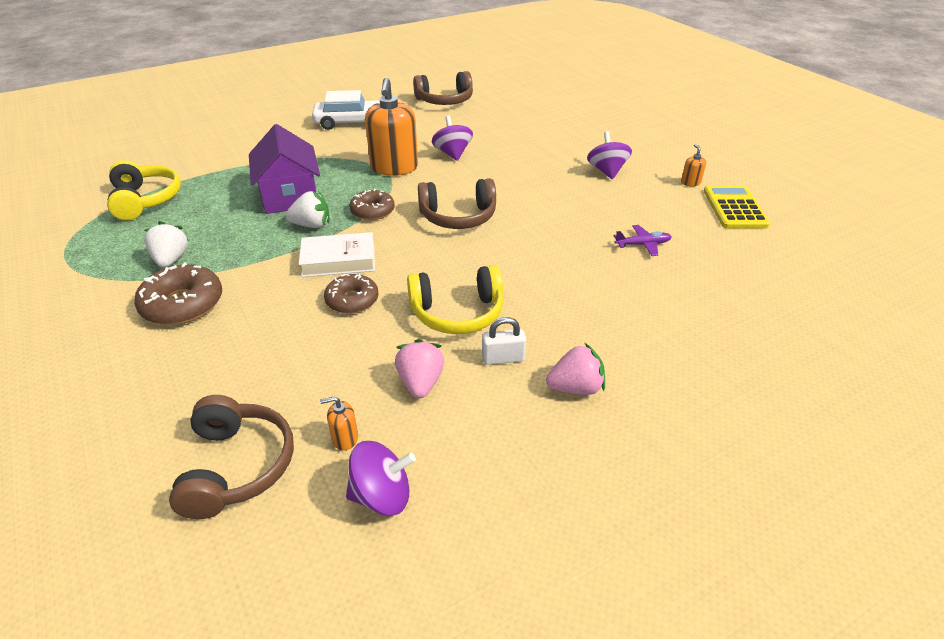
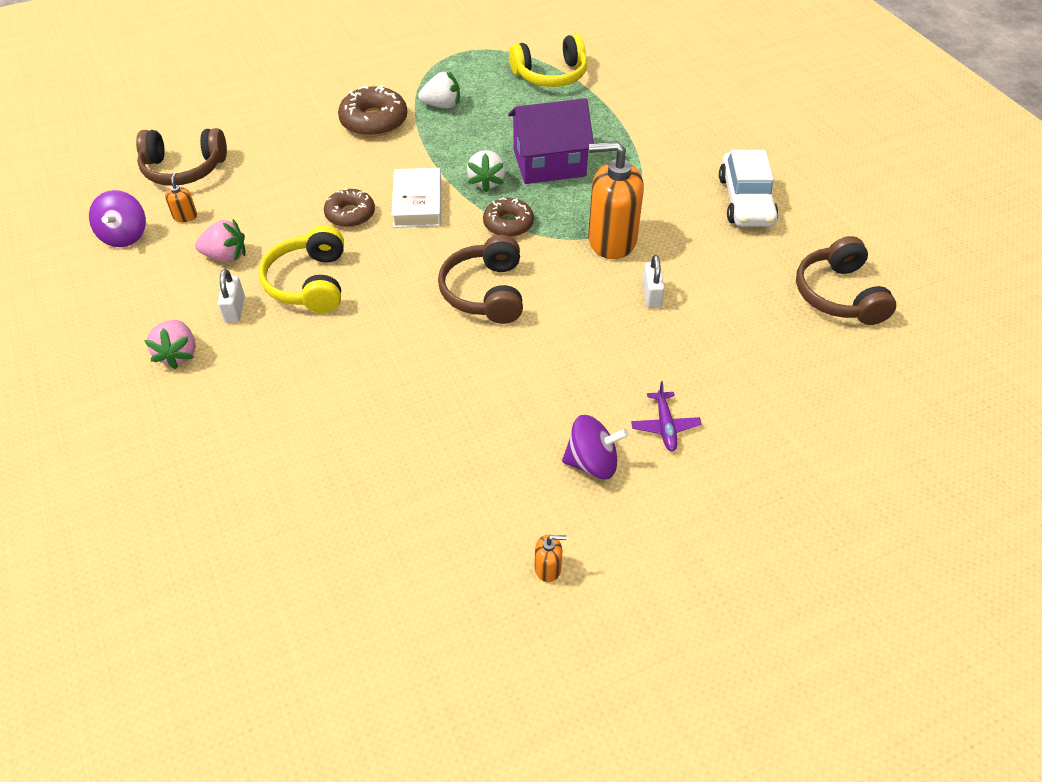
camera: 95 degrees right, 10 degrees up
purple spinning top [432,116,473,161] -> white padlock [642,255,665,308]
purple plane [614,225,671,256] -> purple plane moved to [631,381,702,451]
yellow calculator [704,185,770,229] -> none

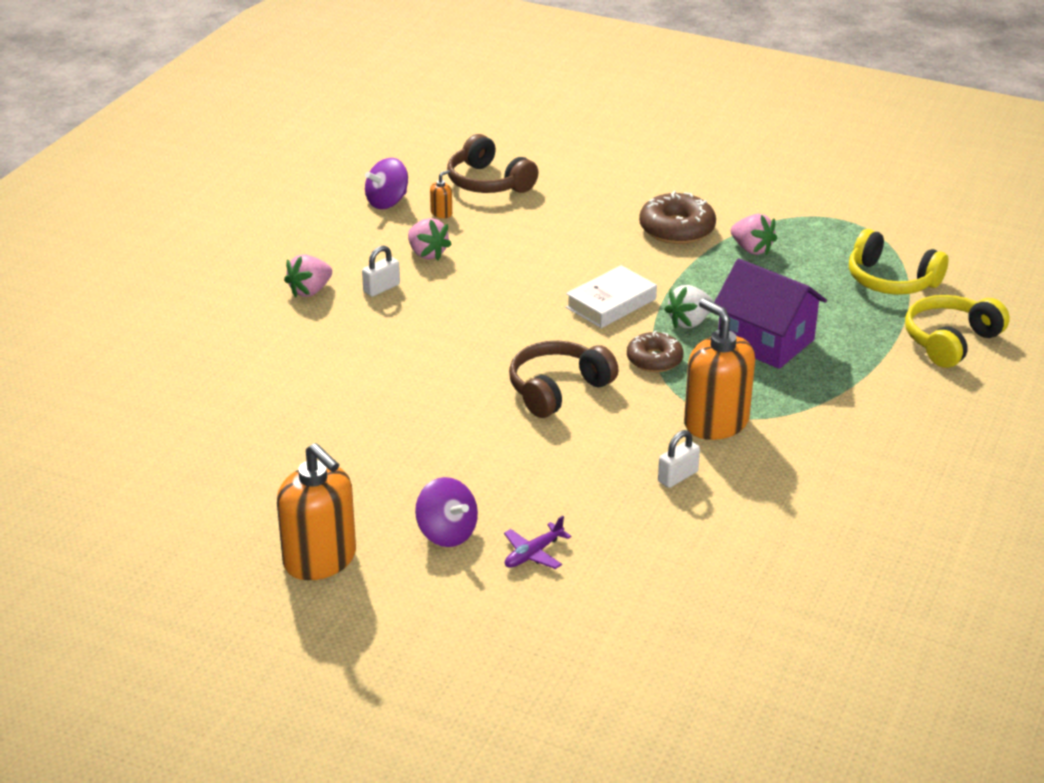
camera: 50 degrees right, 15 degrees down
yellow headphones [259,225,344,313] -> yellow headphones moved to [905,295,1010,368]
brown donut [324,189,375,227] -> none
white strawberry [418,71,460,109] -> pink strawberry [731,214,777,256]
orange soap dispenser [535,535,566,582] -> orange soap dispenser [277,443,356,580], size x2.45
white car [719,150,778,227] -> none
brown headphones [796,236,896,325] -> none

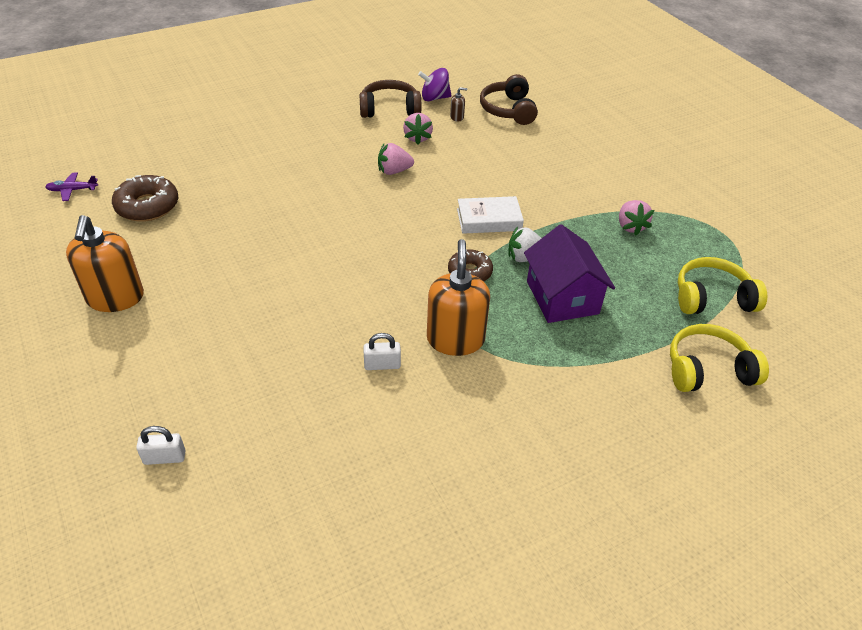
camera: 35 degrees right, 10 degrees up
pink strawberry [284,254,332,298] -> pink strawberry moved to [378,143,414,175]
white padlock [362,246,400,297] -> white padlock moved to [136,426,186,465]
purple spinning top [415,477,478,547] -> none
orange soap dispenser [430,170,452,218] -> brown soap dispenser [450,87,467,121]
purple plane [504,516,571,569] -> purple plane moved to [45,172,98,201]
brown headphones [509,341,618,418] -> brown headphones moved to [360,80,421,118]
brown donut [639,191,716,244] -> brown donut moved to [112,175,178,222]
yellow headphones [849,229,948,295] -> yellow headphones turned 105 degrees clockwise [678,257,767,314]

